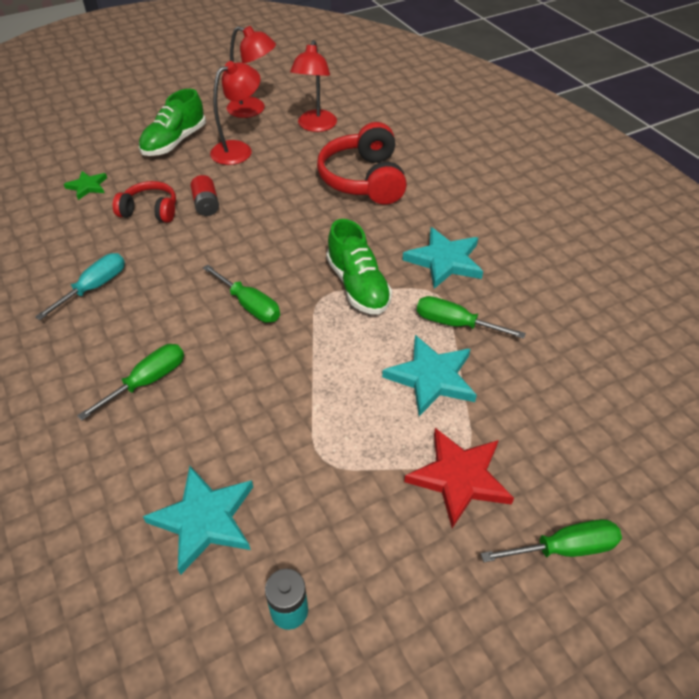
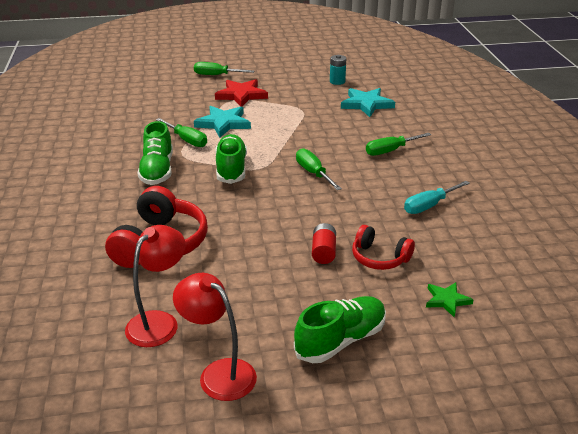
camera: 160 degrees left, 15 degrees down
red lamp [210,61,261,165] -> none
turquoise star [403,227,483,289] -> green shoe [138,121,173,185]

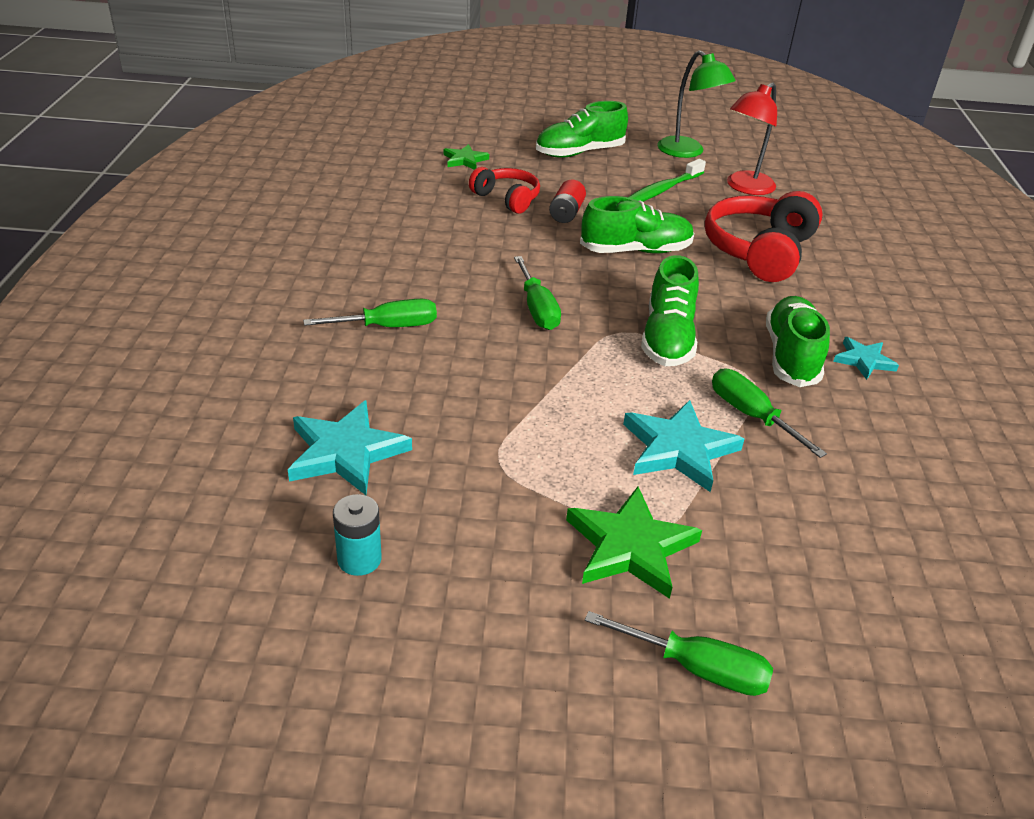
camera: 170 degrees left, 5 degrees up
red lamp [173,273,257,401] -> green lamp [657,50,736,158]
red star [215,79,268,107] -> green star [566,487,702,599]
turquoise screwdriver [404,181,470,214] -> none
none -> green shoe [580,196,694,253]
none -> green toothbrush [628,159,706,202]
none -> turquoise star [833,337,899,380]

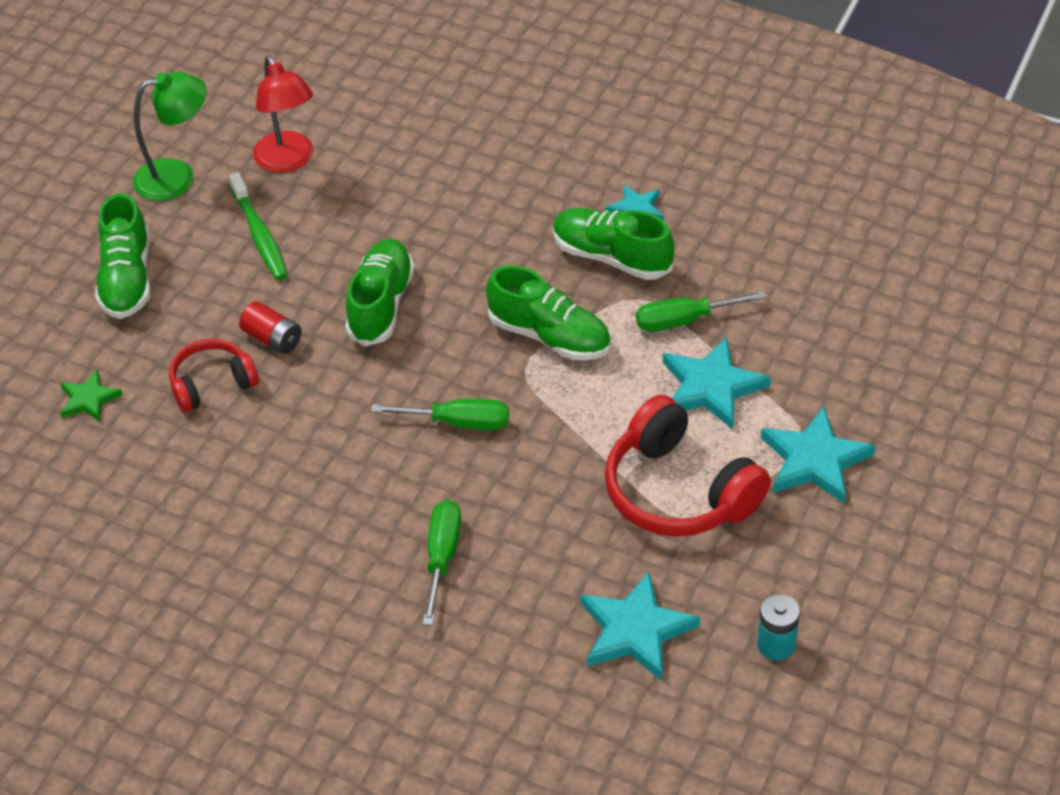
camera: 65 degrees left, 10 degrees up
green star [566,487,702,599] -> turquoise star [761,406,876,504]
green screwdriver [585,611,773,696] -> none
red headphones [705,191,823,282] -> red headphones moved to [605,395,771,537]

